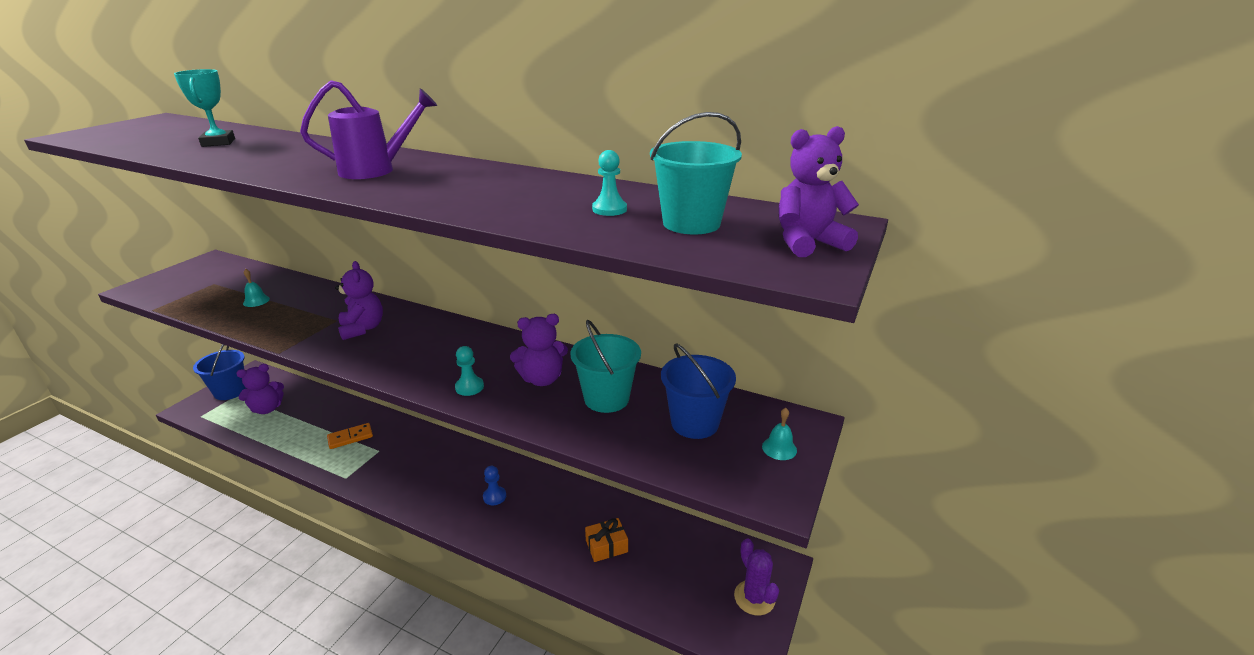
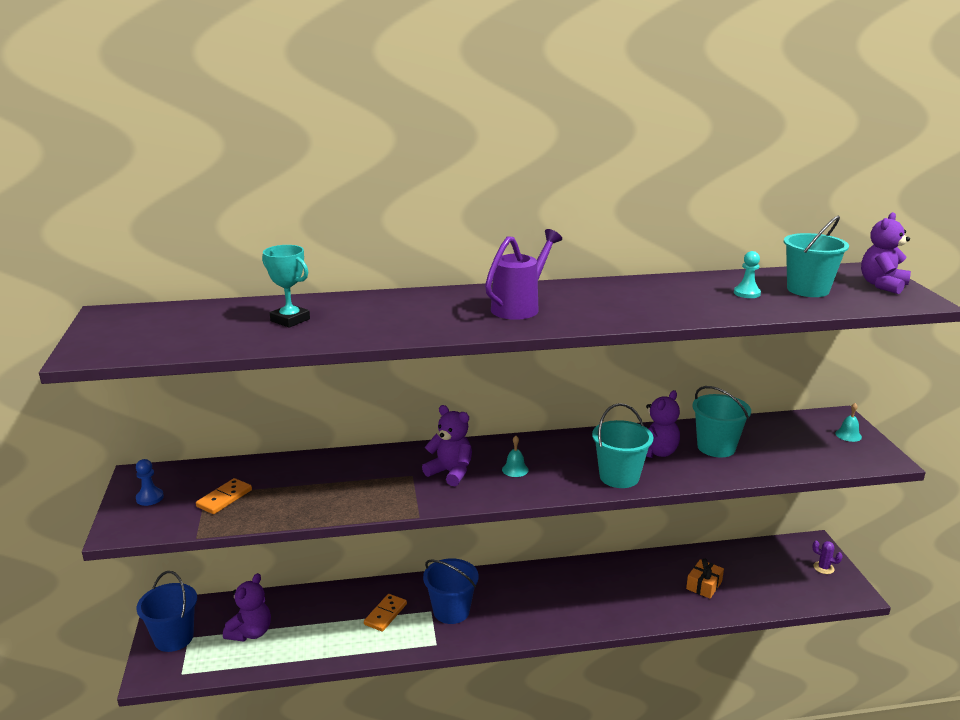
camera: 35 degrees left, 5 degrees down
turquoise bell [243,269,270,307] -> turquoise bell moved to [502,436,529,477]
turquoise pawn [455,346,484,396] -> turquoise bucket [592,403,653,488]
blue pawn [483,466,506,505] -> blue pawn moved to [136,459,164,506]
blue bucket [661,343,736,439] -> blue bucket moved to [423,558,479,624]
purple cactus [734,538,779,616] -> purple cactus [812,541,843,574], size x0.62
none -> orange domino [196,478,252,514]

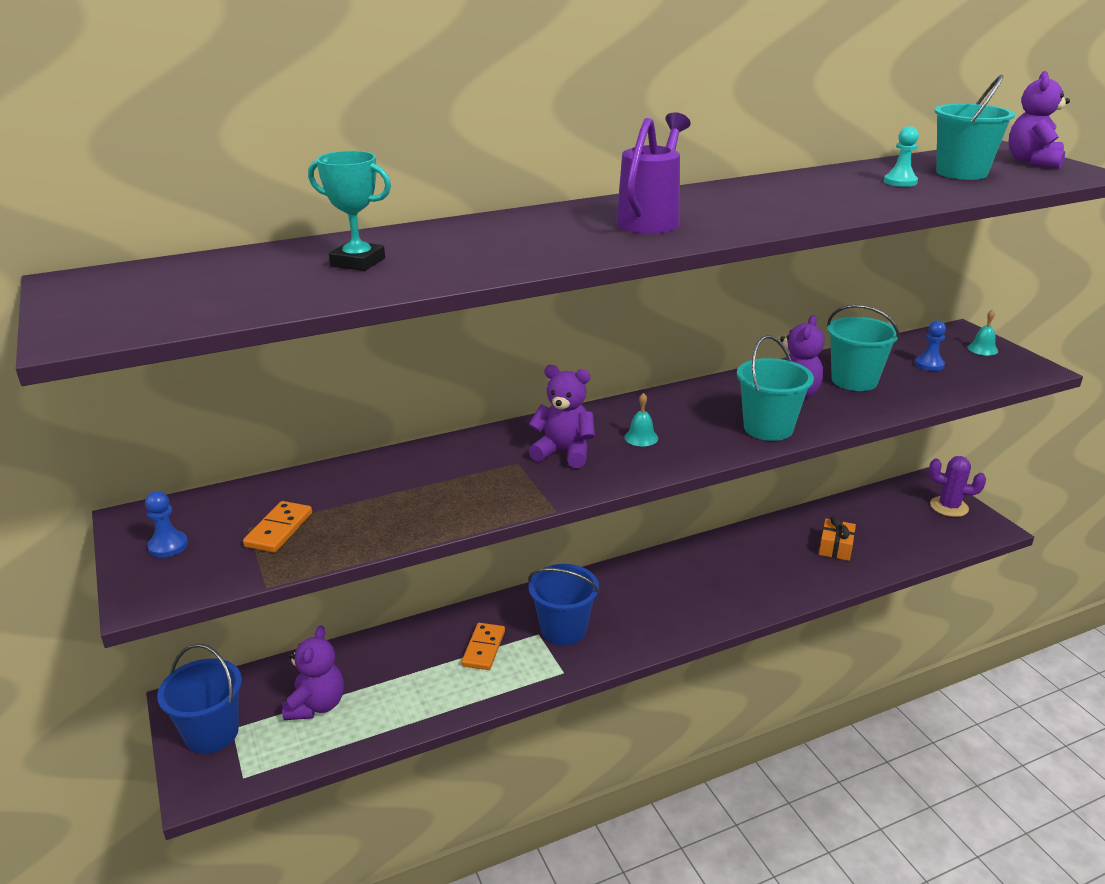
camera: 15 degrees left, 5 degrees up
purple cactus [812,541,843,574] -> purple cactus [929,456,986,517], size x1.62
none -> blue pawn [915,321,946,371]

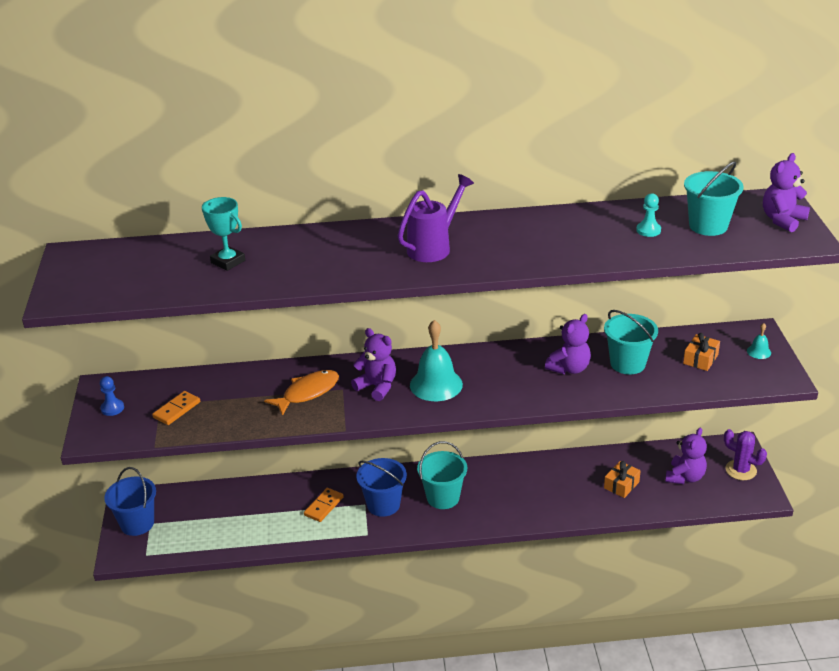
camera: 20 degrees right, 5 degrees up
purple teddy bear [282,626,344,720] -> purple teddy bear moved to [665,428,707,484]
turquoise bell [624,393,658,446] -> turquoise bell [410,320,463,401], size x2.18
turquoise bucket [737,335,814,441] -> turquoise bucket moved to [417,441,467,509]
blue pawn [915,321,946,371] -> orange gift [683,333,720,371]
none -> orange fish [264,370,339,416]

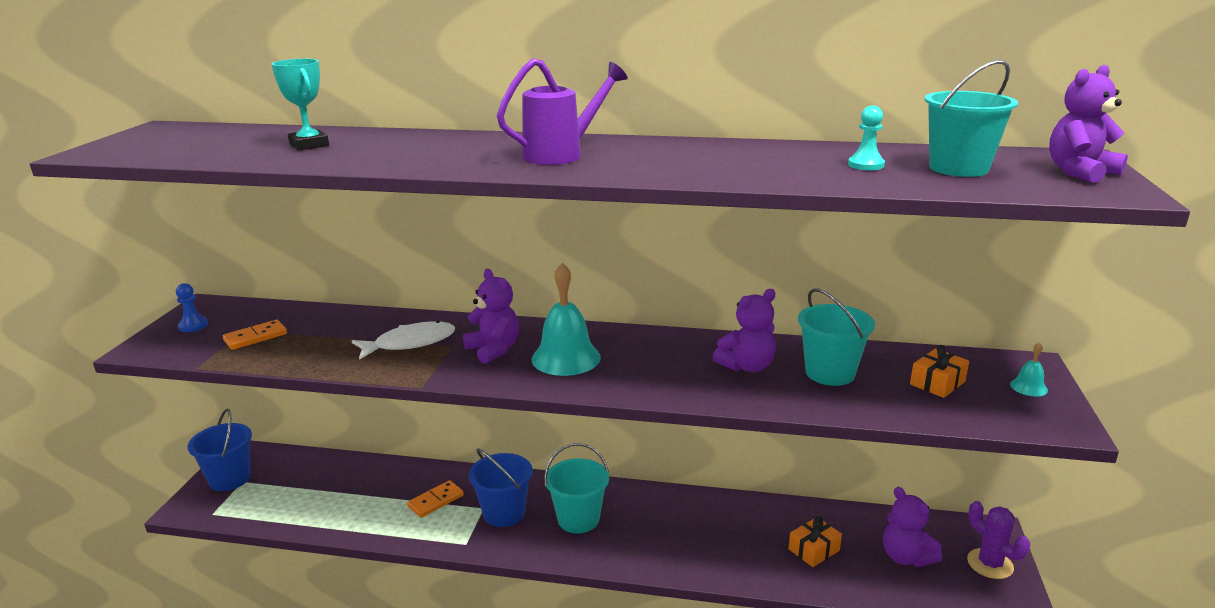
camera: 15 degrees right, 10 degrees down
orange fish [264,370,339,416] -> white fish [352,321,455,360]
purple teddy bear [665,428,707,484] -> purple teddy bear turned 105 degrees clockwise [883,487,942,567]

